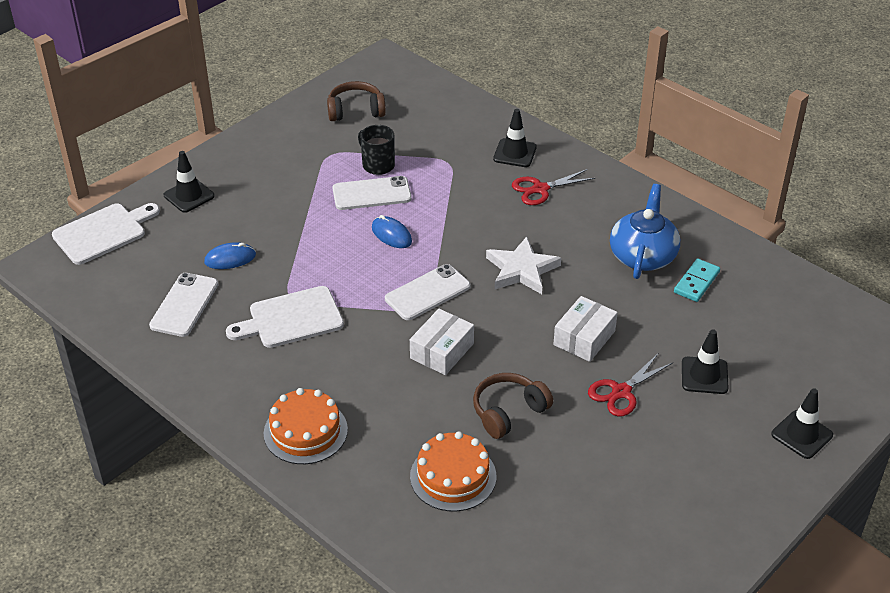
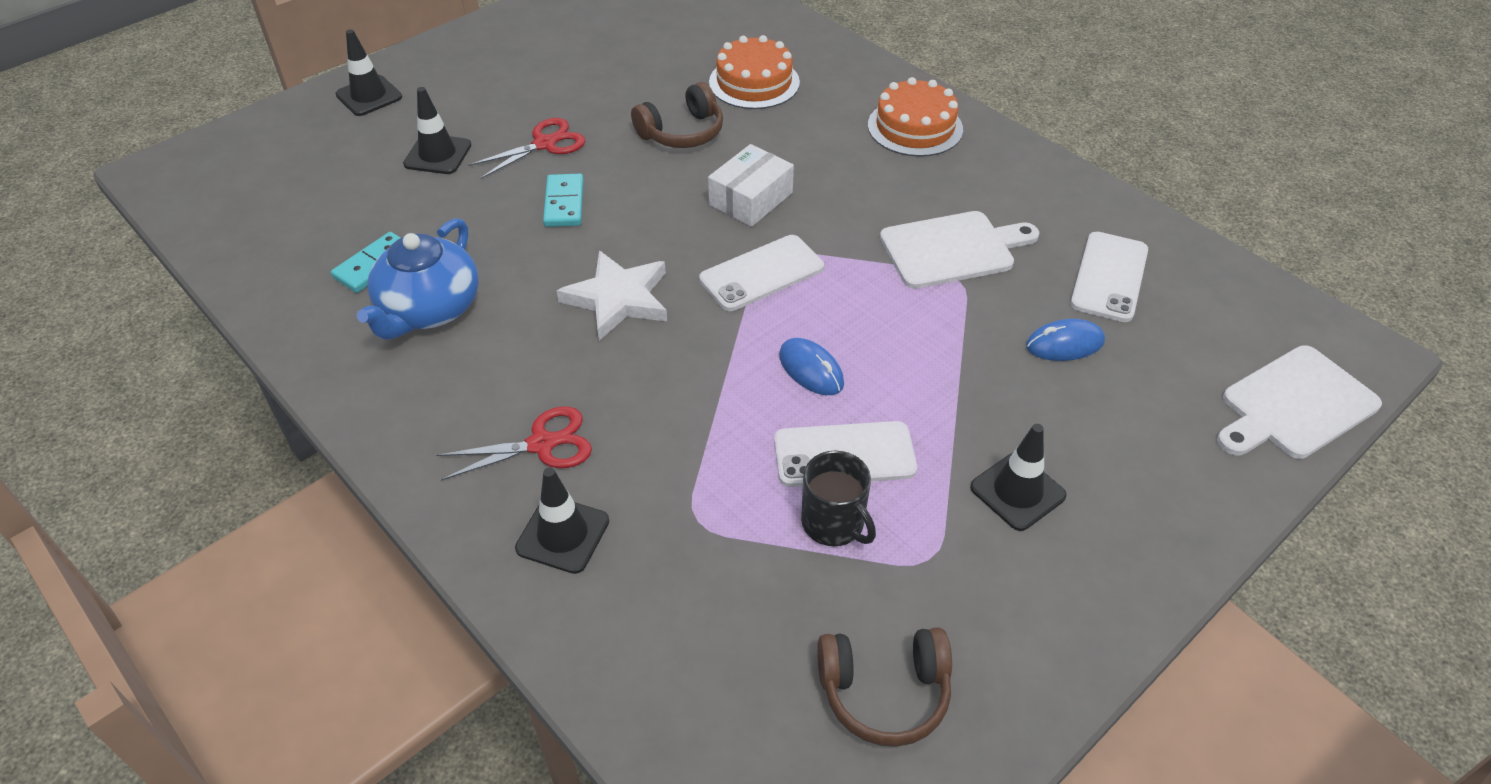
camera: 175 degrees left, 5 degrees up
black traffic cone [164,151,215,213] -> black traffic cone moved to [970,424,1067,531]
white box [553,296,618,362] -> turquoise domino [543,174,584,227]

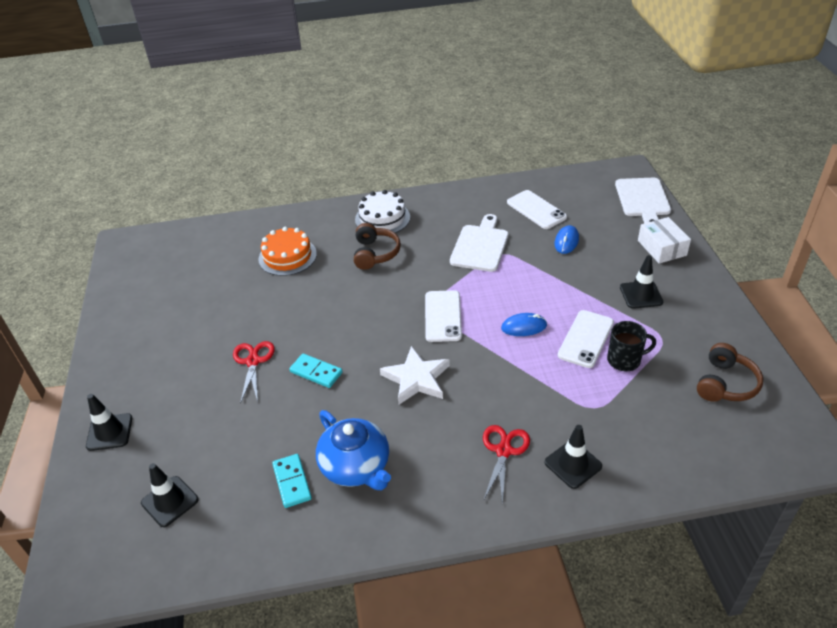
camera: 55 degrees left, 5 degrees down
black traffic cone [403,87,471,174] -> black traffic cone moved to [141,463,199,527]
brown headphones [631,82,723,148] -> brown headphones moved to [354,223,401,270]
white box [708,144,794,227] -> white box moved to [638,217,691,264]
orange cake [868,77,963,157] -> white cake [355,190,410,236]

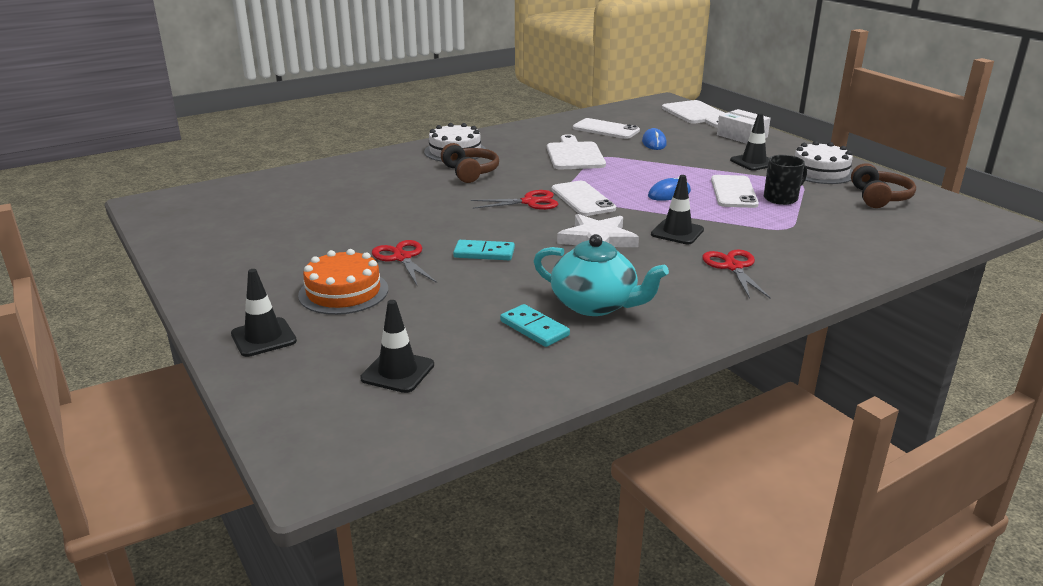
camera: 25 degrees left, 15 degrees down
orange cake [259,227,317,276] -> orange cake moved to [298,249,388,315]
blue teapot [316,410,391,490] -> turquoise teapot [534,234,669,316]
black traffic cone [545,425,602,489] -> black traffic cone moved to [651,175,704,244]
none -> red scissors [471,190,558,210]
none -> white cake [795,141,853,184]

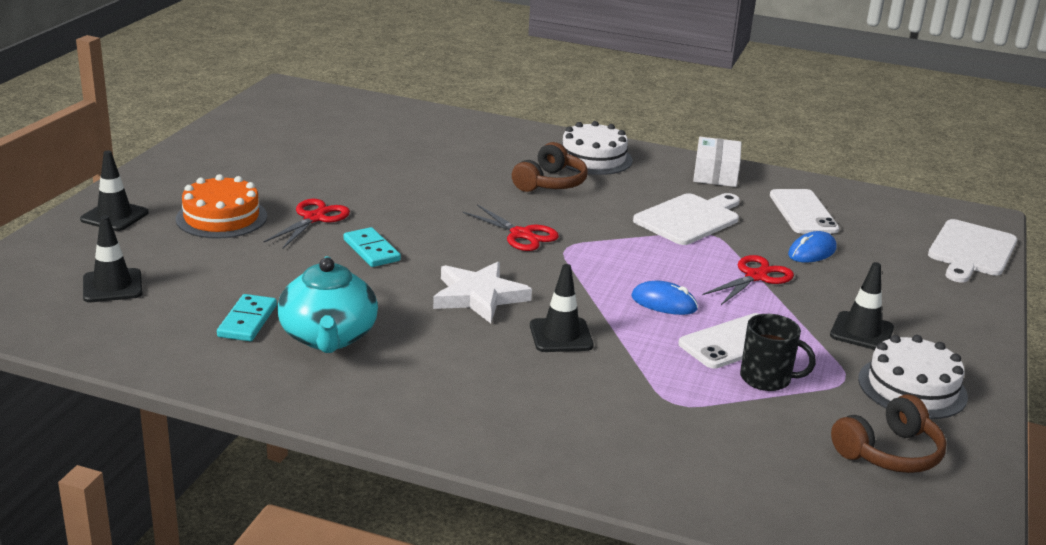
camera: 50 degrees right, 0 degrees up
white phone [552,181,616,216] -> none
red scissors [702,249,770,299] -> red scissors moved to [702,255,794,305]
white box [717,109,771,144] -> white box moved to [693,137,742,187]

